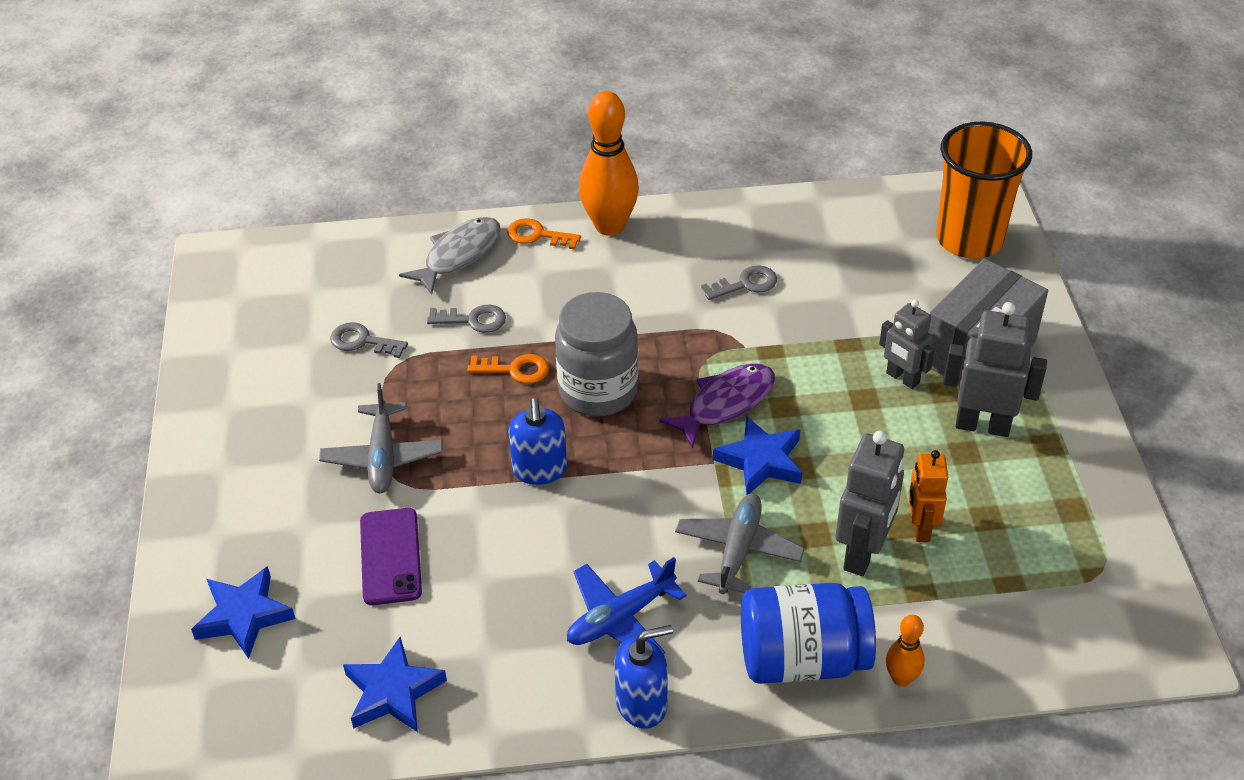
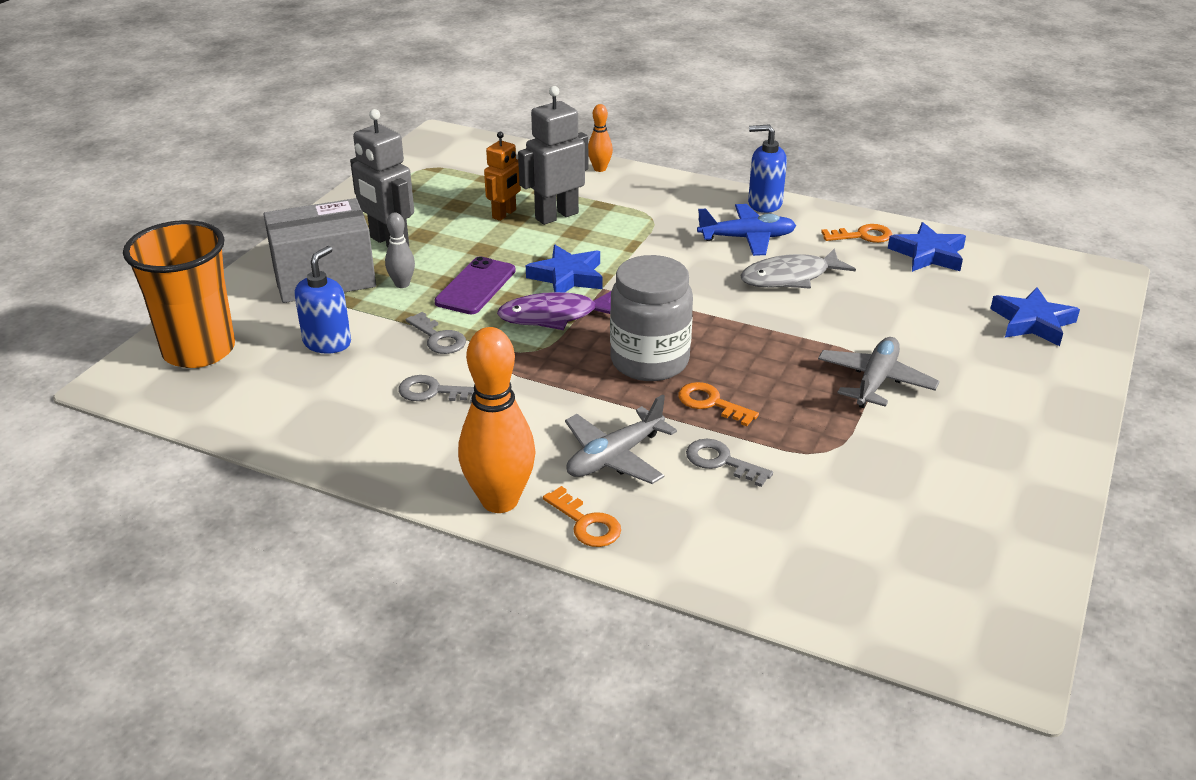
camera: 150 degrees left, 10 degrees down
grey key [330,322,408,358] -> grey key moved to [406,312,466,354]
purple phone [360,508,422,605] -> purple phone moved to [434,257,516,314]
grey fish [399,217,500,295] -> grey fish moved to [740,248,856,289]
blue soap dispenser [509,398,567,485] -> blue soap dispenser moved to [294,246,351,354]
grey plane [675,493,805,594] -> grey plane moved to [565,394,677,484]
blue jar [741,583,876,684] -> none
grey robot [879,300,935,389] -> grey bowling pin [385,212,415,288]
none -> orange key [821,224,892,243]

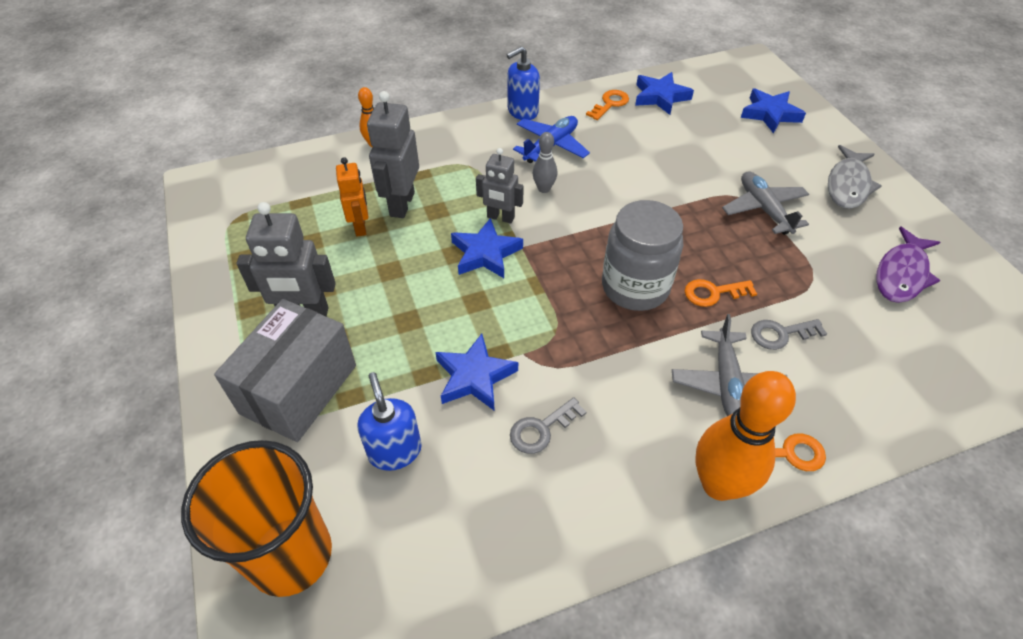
camera: 45 degrees left, 15 degrees up
grey bowling pin [385,212,415,288] -> grey bowling pin moved to [533,132,557,193]
grey key [406,312,466,354] -> blue star [435,334,518,411]
purple phone [434,257,516,314] -> none
purple fish [497,291,611,330] -> purple fish moved to [876,226,940,303]
grey fish [740,248,856,289] -> grey fish moved to [828,145,881,209]
none -> grey robot [476,148,524,224]

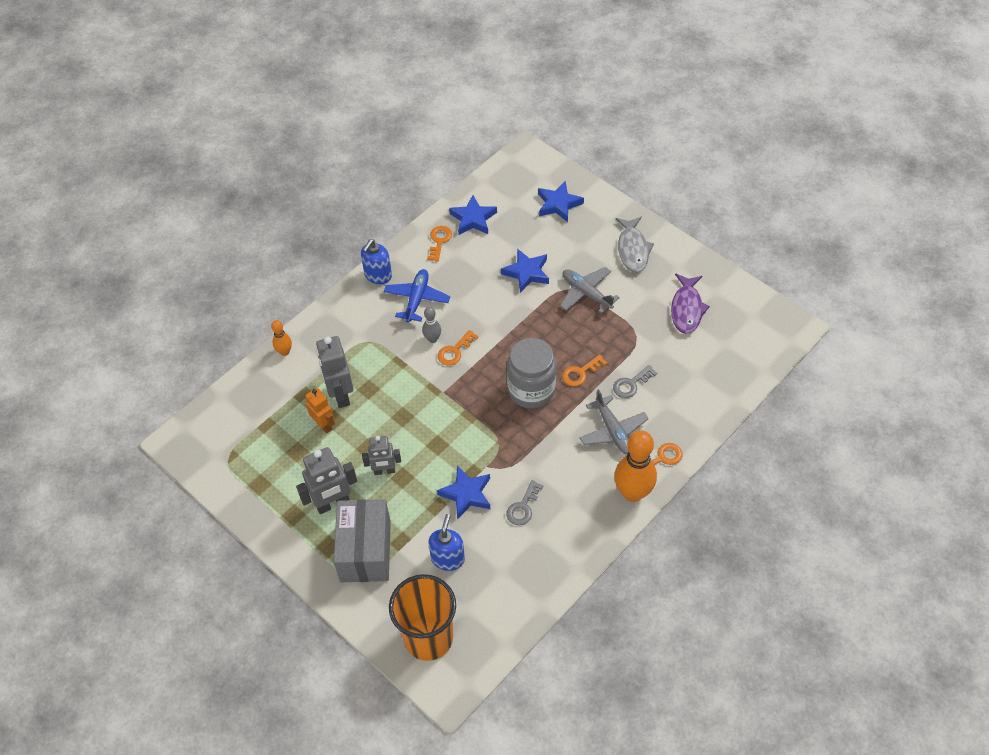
camera: 25 degrees left, 5 degrees up
blue soap dispenser [357,372,422,471] -> blue soap dispenser turned 60 degrees clockwise [428,514,465,571]
blue star [451,218,523,278] -> blue star moved to [501,249,549,293]
grey robot [476,148,524,224] -> grey robot moved to [362,436,401,475]
none -> orange key [438,330,478,366]

